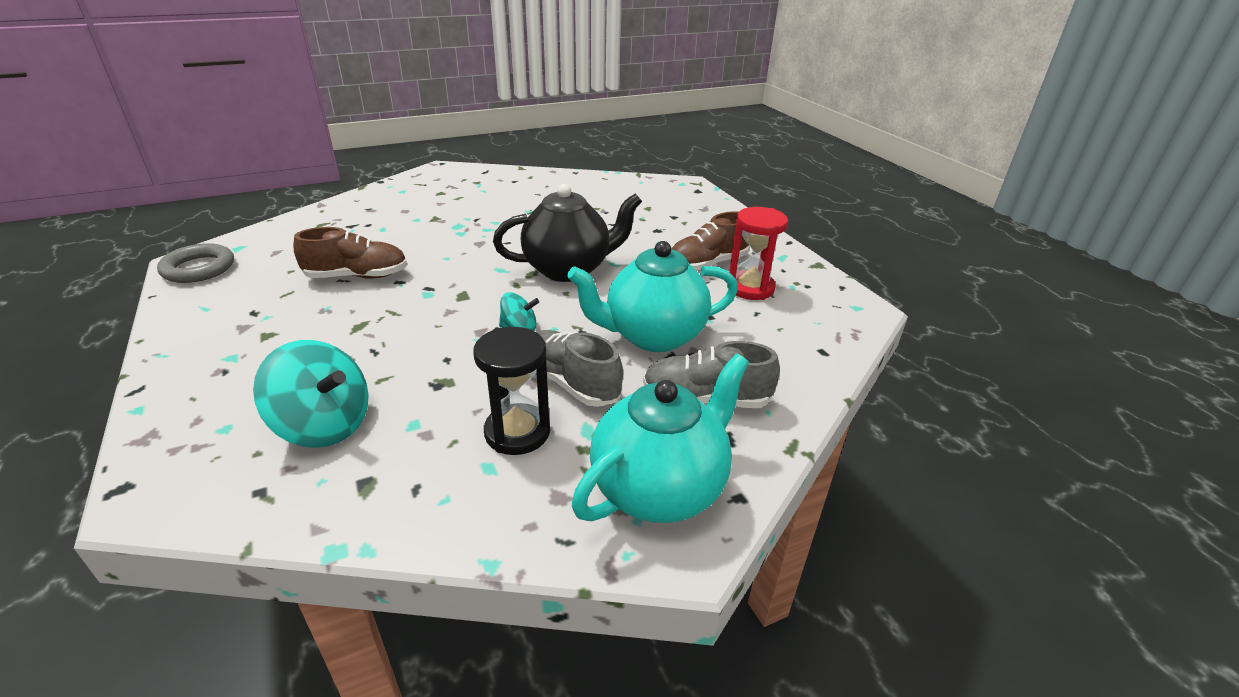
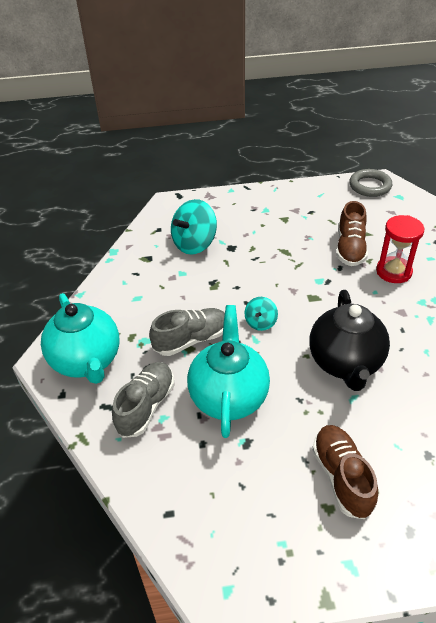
camera: 110 degrees right, 10 degrees up
black hourglass [473,327,550,455] -> none
red hourglass [727,207,788,300] -> red hourglass moved to [376,215,424,283]

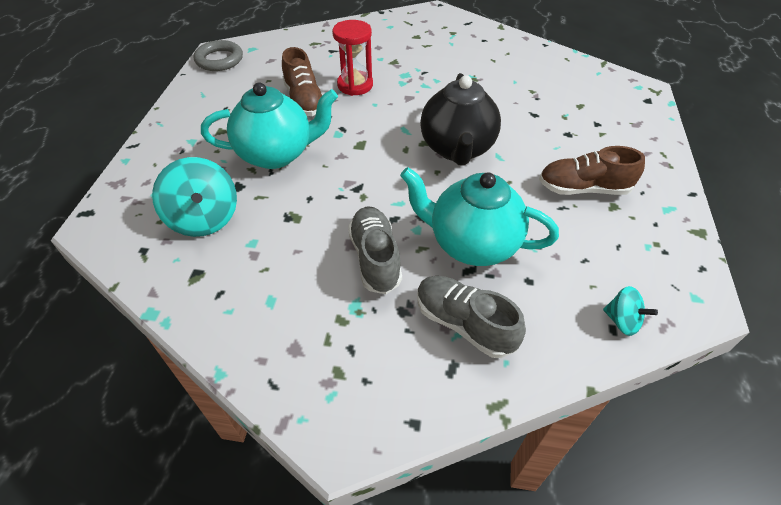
camera: 75 degrees left, 5 degrees up
turquoise teapot [41,293,119,384] -> turquoise teapot moved to [201,82,338,169]
turquoise spinning top [244,297,278,331] -> turquoise spinning top moved to [603,286,658,336]
black teapot [309,290,390,391] -> black teapot turned 75 degrees clockwise [420,73,501,165]
brown shoe [336,201,368,266] -> brown shoe turned 45 degrees clockwise [282,47,323,116]

